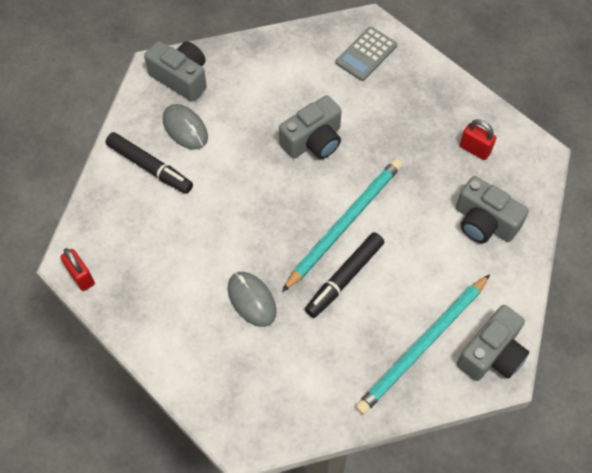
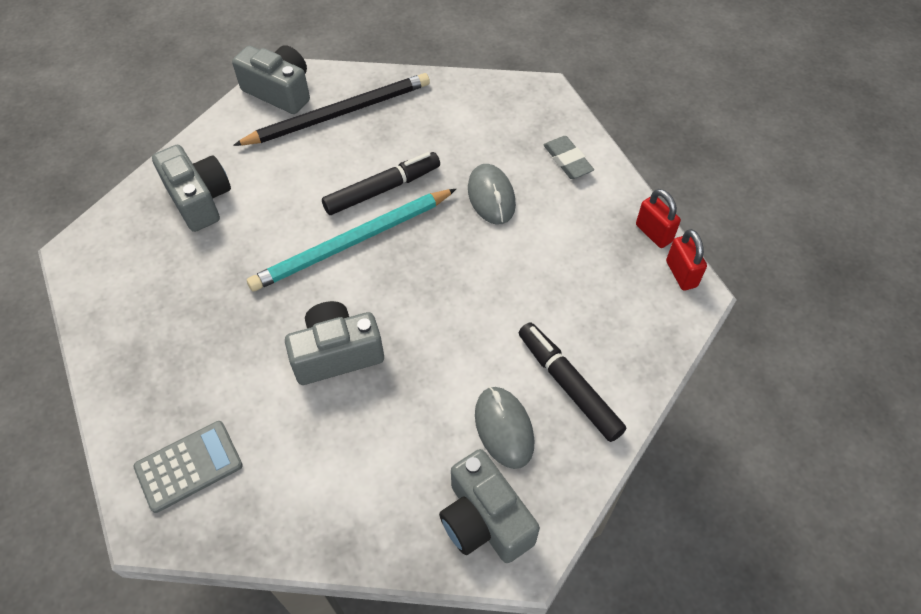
camera: 160 degrees left, 5 degrees down
turquoise pencil [355,274,490,415] -> black pencil [233,73,430,146]
grey camera [457,305,529,381] -> grey camera turned 60 degrees clockwise [232,45,310,114]
red padlock [460,119,496,160] -> red padlock moved to [636,189,681,248]
none -> grey eraser [544,136,594,179]

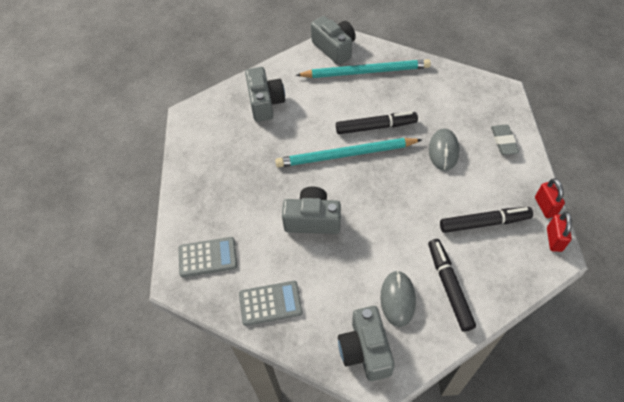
camera: 25 degrees right, 0 degrees up
black pencil [233,73,430,146] -> turquoise pencil [296,59,431,78]
none -> grey calculator [239,281,302,326]
none -> black marker [440,207,533,233]

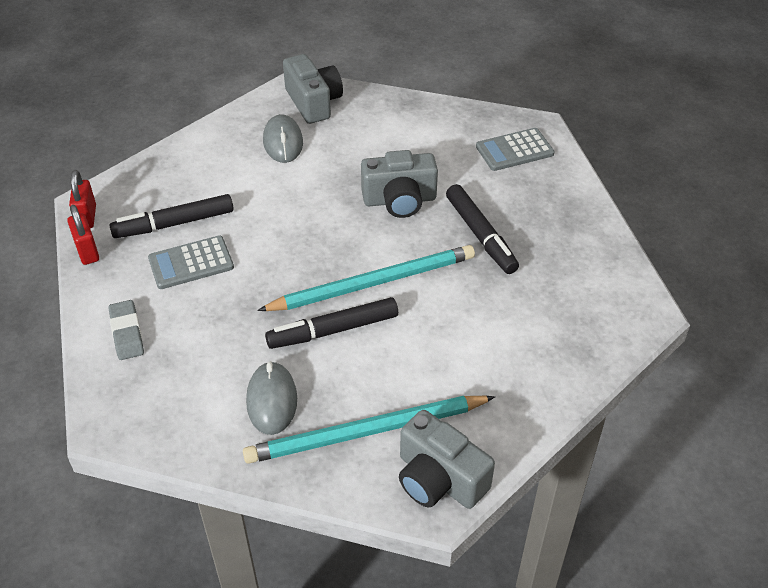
camera: 165 degrees right, 10 degrees down
grey calculator [239,281,302,326] -> grey calculator moved to [148,235,234,289]
grey camera [245,67,285,122] -> none
black marker [428,239,476,332] -> black marker moved to [446,184,519,274]
grey mouse [429,128,459,171] -> grey mouse moved to [246,361,297,435]

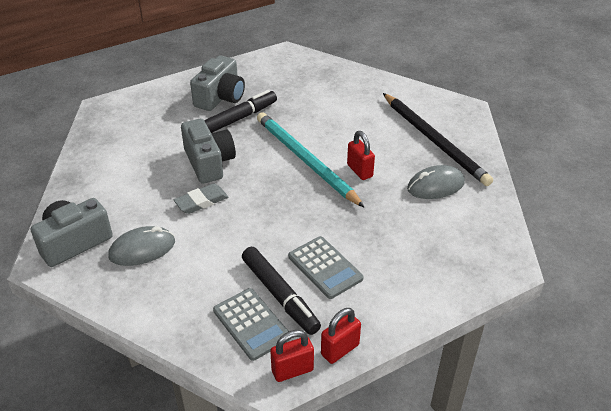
camera: 105 degrees left, 5 degrees down
grey eraser [108,300,144,360] -> grey eraser moved to [174,184,228,214]
turquoise pencil [243,396,495,464] -> black pencil [383,93,493,186]
black marker [265,297,398,349] -> red padlock [347,131,375,180]
grey camera [399,410,495,509] -> grey camera moved to [190,55,245,111]
grey calculator [476,128,555,171] -> grey calculator moved to [213,288,291,361]

